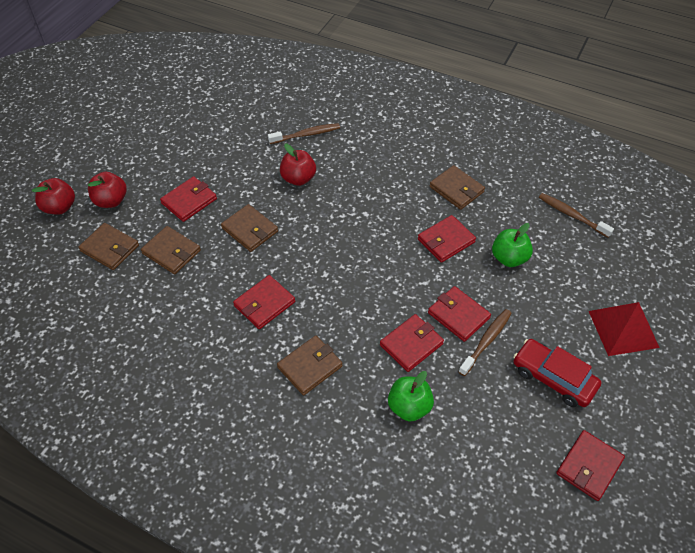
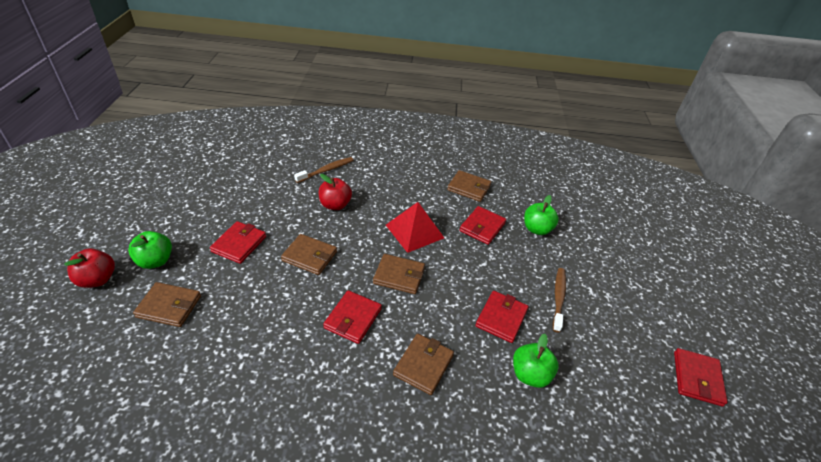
camera: 25 degrees left, 10 degrees down
red apple [88,172,127,208] -> green apple [128,231,172,269]
brown wallet [141,226,201,274] -> brown wallet moved to [373,254,425,294]
red wallet [428,286,491,342] -> none
red car [513,339,601,407] -> none
brown toothbrush [539,193,614,238] -> none
red pyramid [589,302,660,356] -> red pyramid moved to [386,202,444,253]

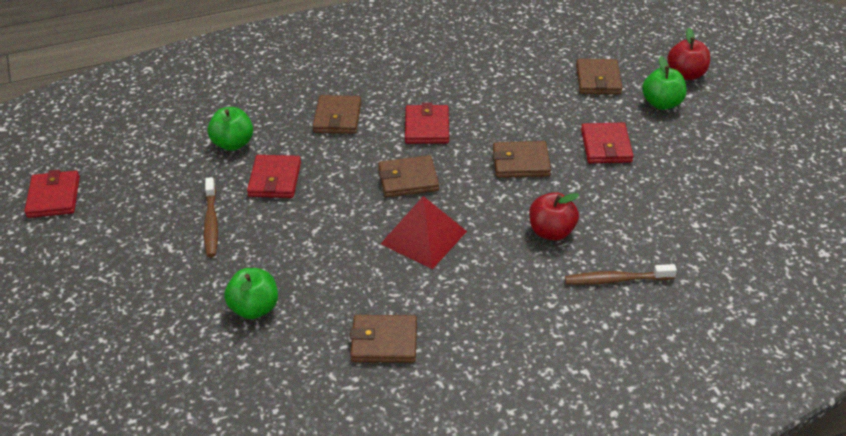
camera: 160 degrees right, 0 degrees up
brown wallet [133,282,201,327] -> brown wallet turned 75 degrees counterclockwise [576,59,622,94]
brown toothbrush [294,157,353,183] -> brown toothbrush turned 60 degrees clockwise [565,264,677,285]
red wallet [460,206,506,245] -> none

